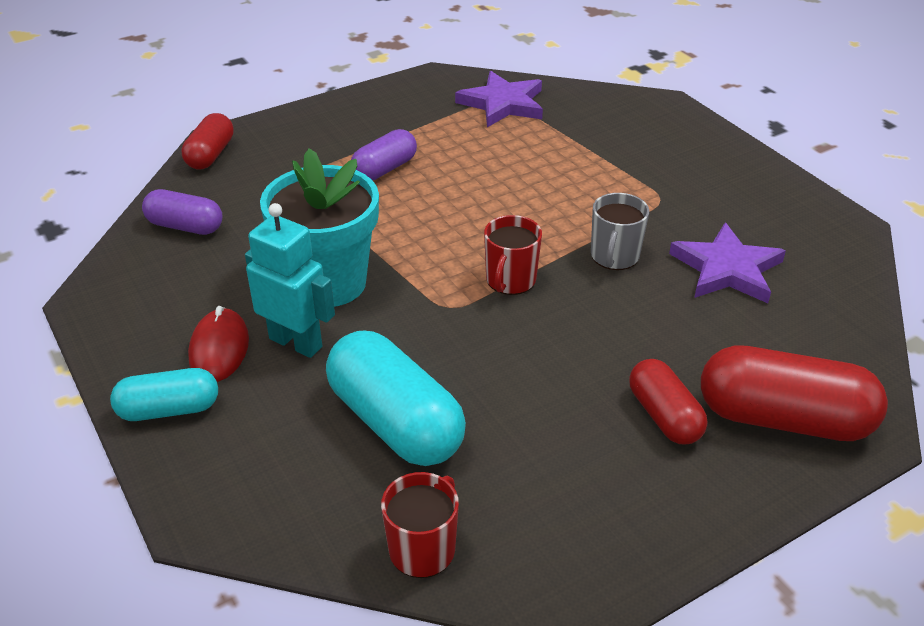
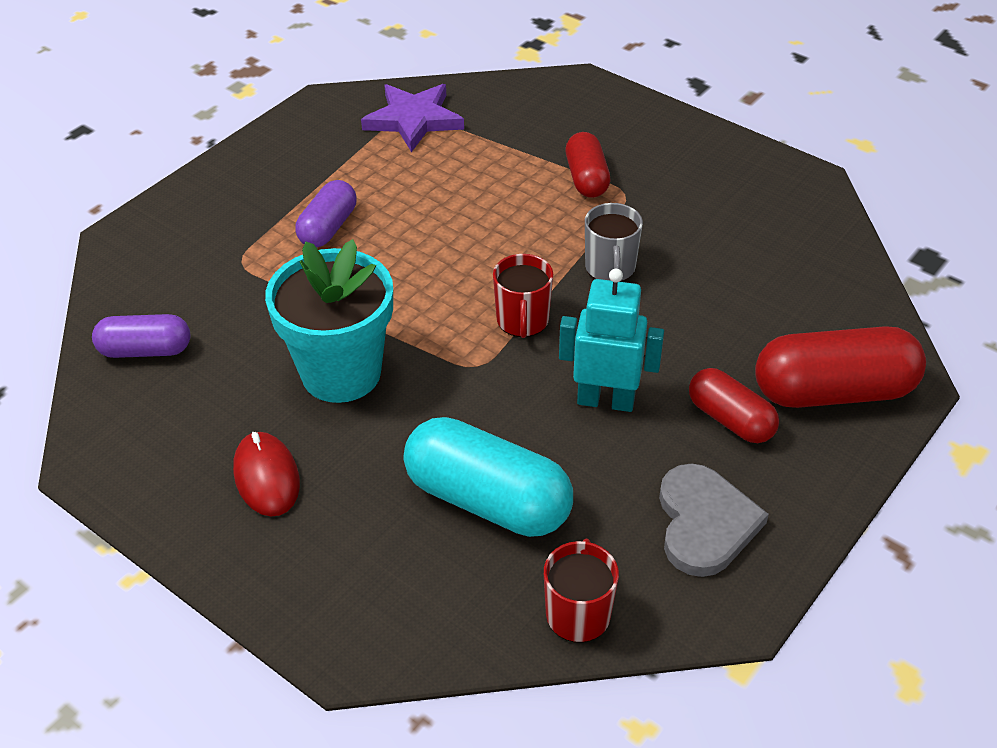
camera: 20 degrees left, 5 degrees up
turquoise capsule [110,368,218,421] -> none
red capsule [181,113,234,169] -> red capsule moved to [566,132,610,198]
turquoise robot [245,203,335,358] -> turquoise robot moved to [559,269,664,412]
purple star [669,223,786,303] -> none
none -> grey heart [659,463,769,577]

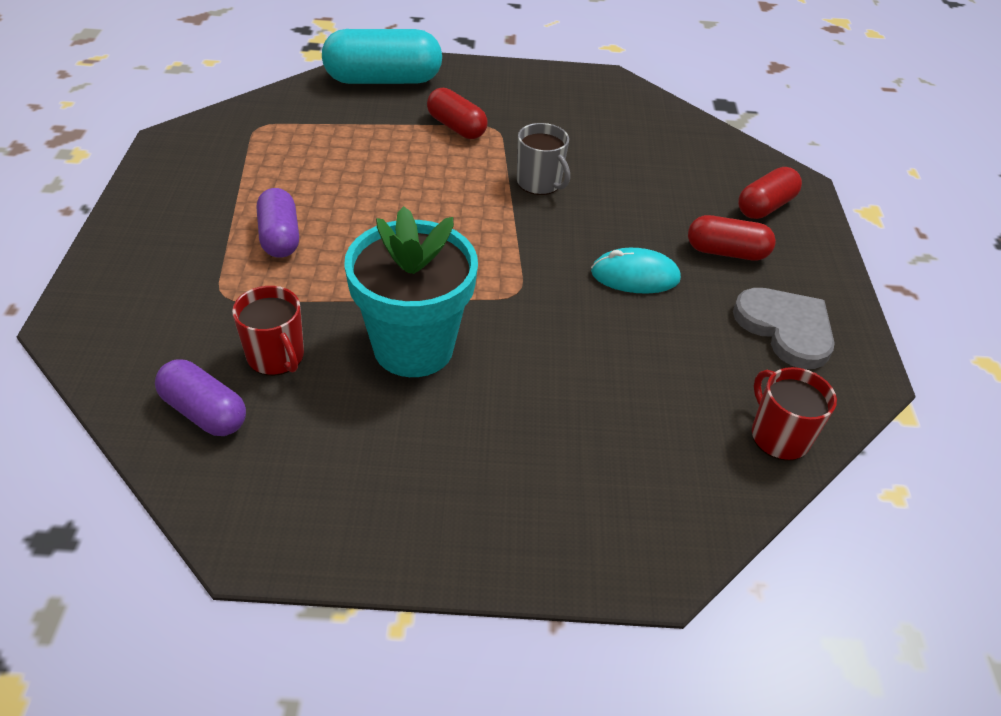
camera: 40 degrees left, 0 degrees up
purple capsule [92,314,190,358] -> purple capsule turned 75 degrees clockwise [155,359,246,436]
red mouse [233,432,300,517] -> none
purple star [361,84,464,152] -> none
turquoise capsule [404,417,573,537] -> turquoise capsule moved to [322,29,442,84]
red mug [493,254,553,338] -> red mug moved to [232,286,304,376]
turquoise robot [559,269,664,412] -> turquoise mouse [591,248,681,294]
red capsule [755,326,926,408] -> red capsule [738,167,802,219], size x0.59

